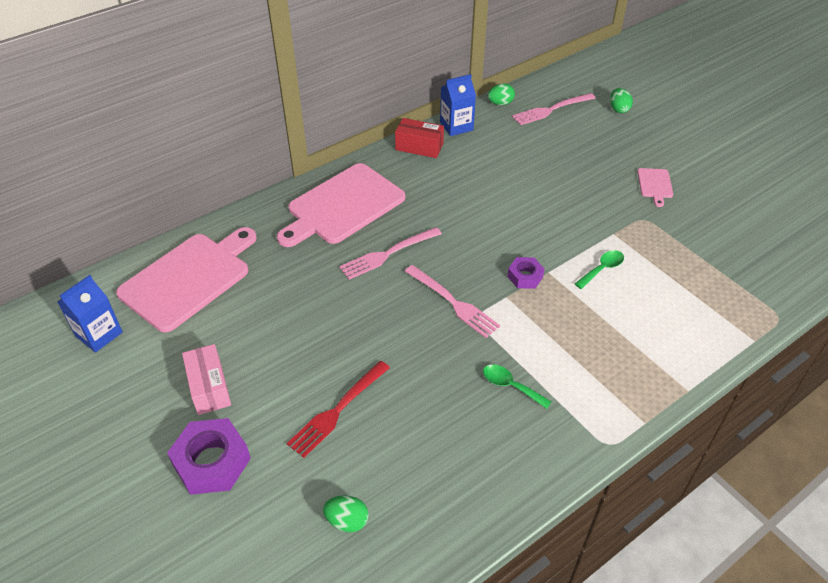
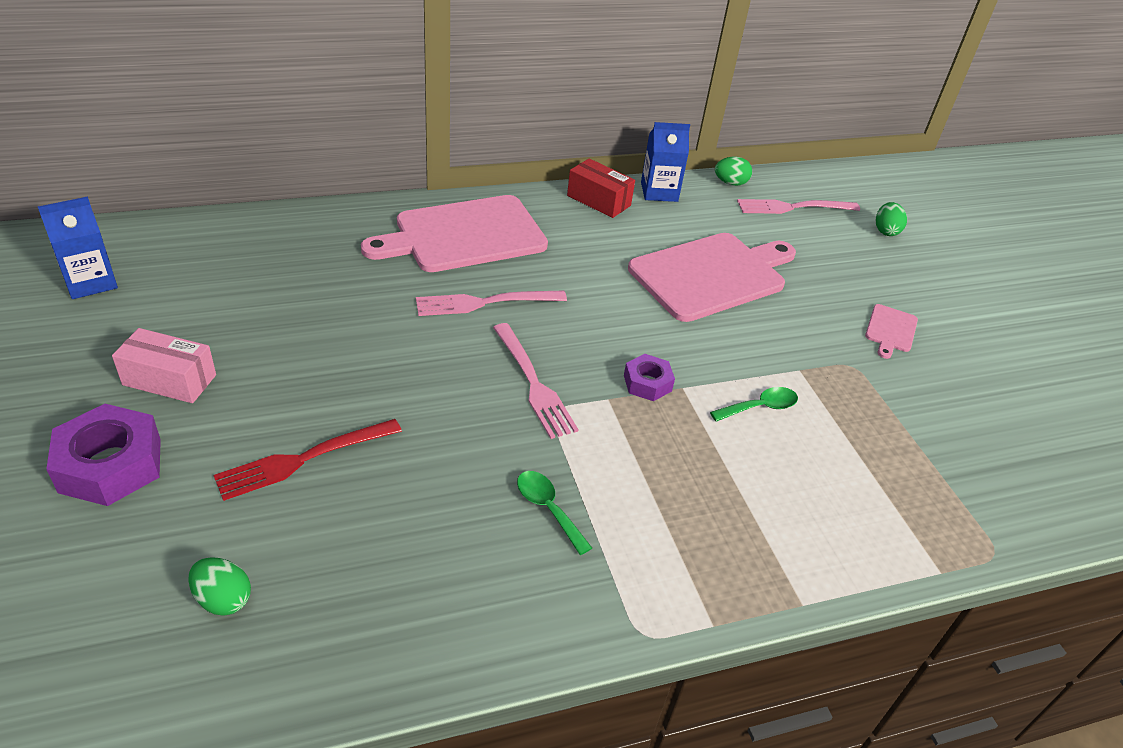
camera: 15 degrees right, 5 degrees down
pink cutting board [116,227,257,332] -> pink cutting board moved to [628,233,796,322]
pink box [182,344,231,415] -> pink box turned 75 degrees counterclockwise [112,328,216,403]

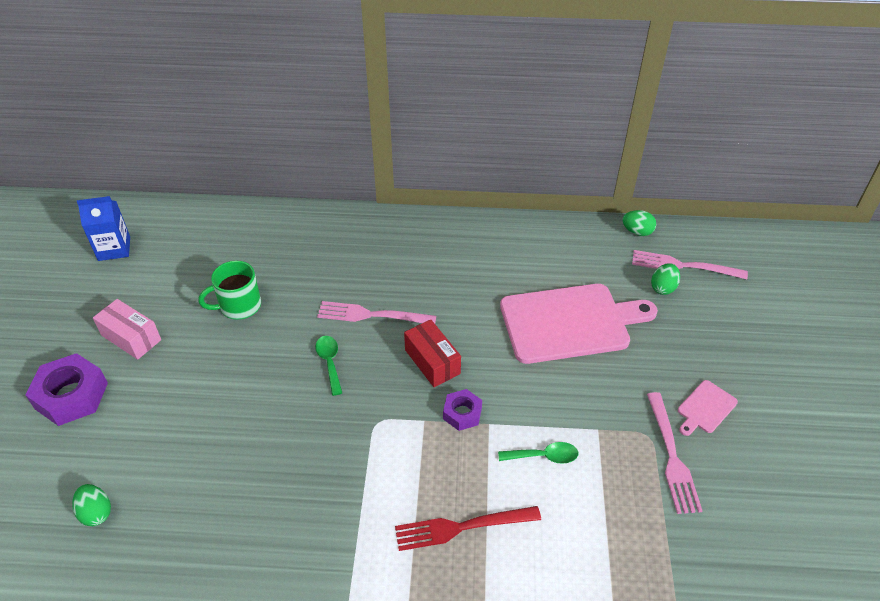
camera: 25 degrees right, 5 degrees up
red fork [214,419,402,501] -> red fork moved to [395,506,541,551]
pink cutting board [361,195,548,272] -> none
pink fork [493,323,579,439] -> pink fork moved to [647,392,702,514]
green spoon [517,471,592,555] -> green spoon moved to [315,336,342,396]
red box [567,158,635,218] -> red box moved to [404,319,461,387]
blue carton [641,122,690,202] -> none
green egg [876,202,907,236] -> green egg moved to [651,263,680,295]
none -> green mug [198,261,261,320]

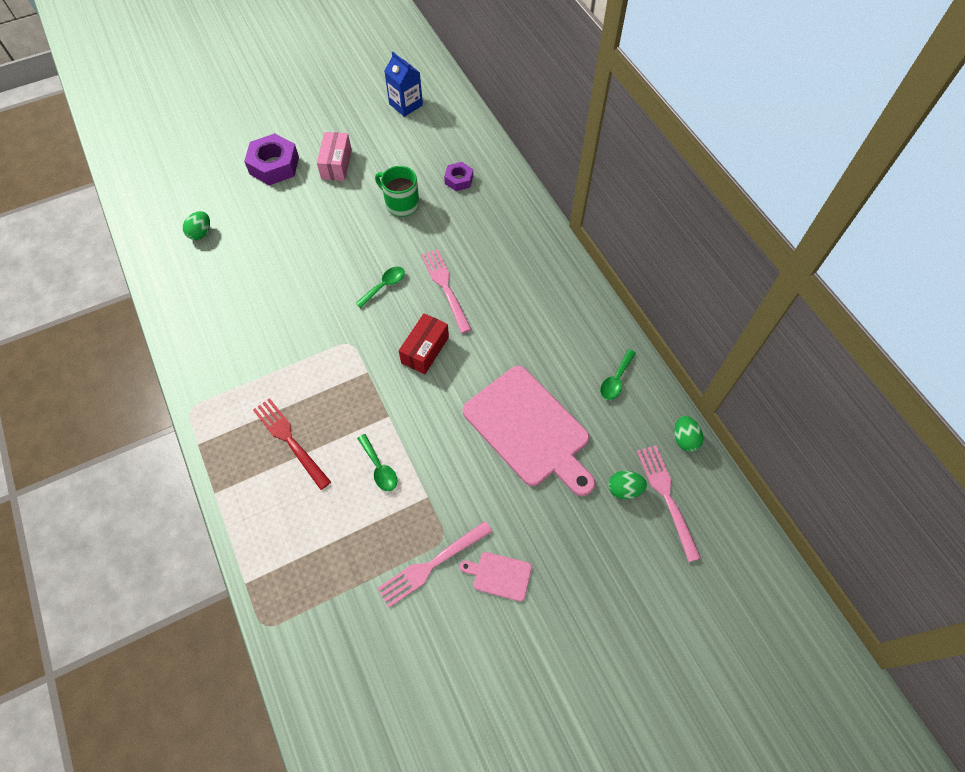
camera: 60 degrees right, 15 degrees up
purple nut [443,389,482,431] -> purple nut moved to [444,162,473,191]
none -> green spoon [600,349,636,400]

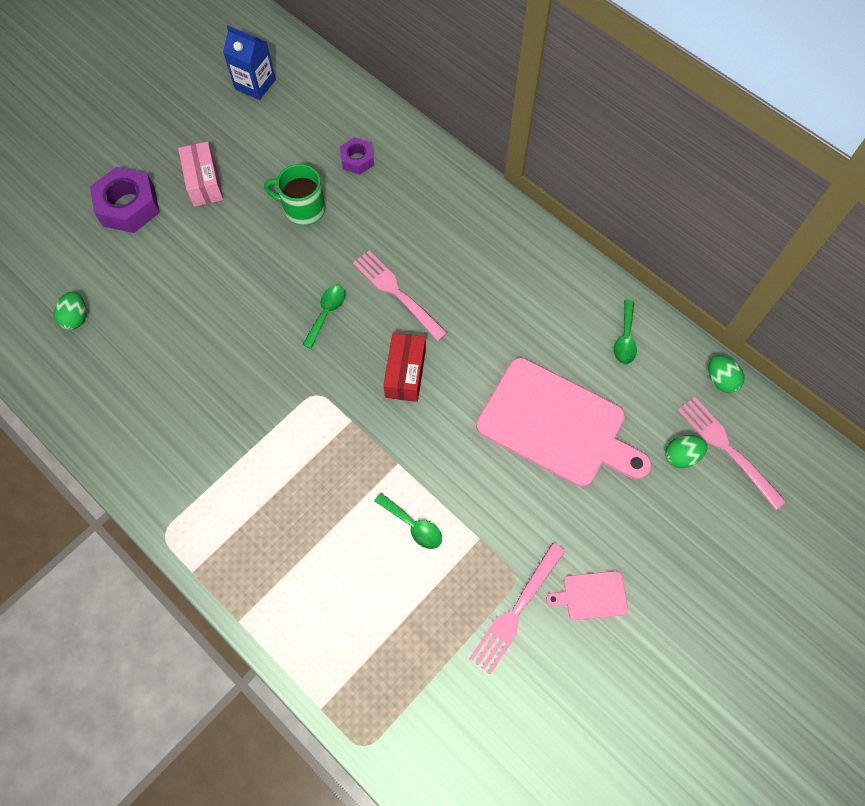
camera: 20 degrees left, 5 degrees up
red fork [253,398,331,490] -> none

